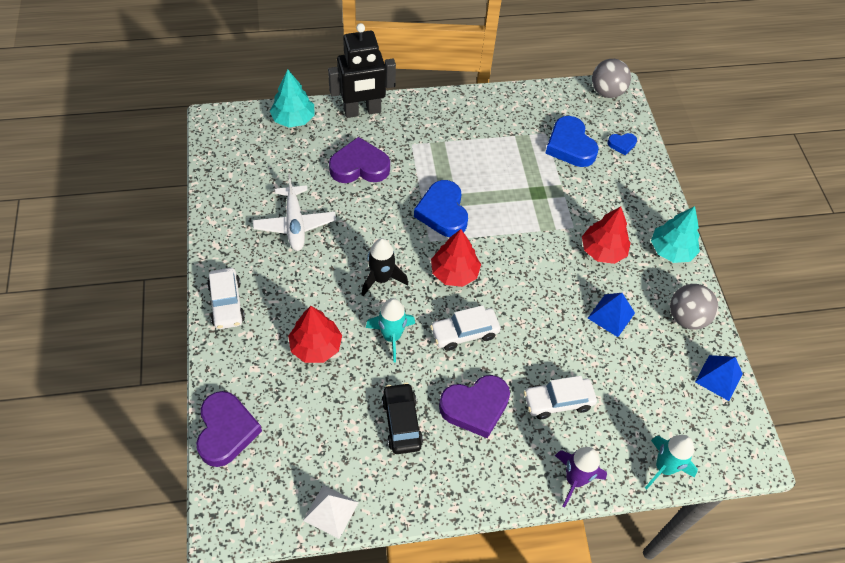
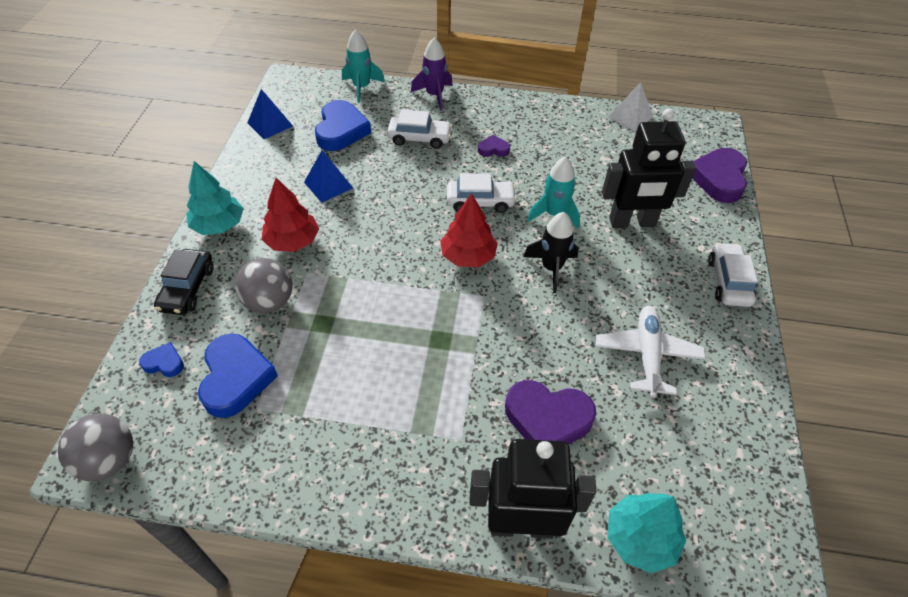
camera: 160 degrees left, 5 degrees down
red tree [288,306,342,363] -> black robot [602,109,696,228]
black car [382,383,423,454] -> black car moved to [154,249,214,315]
blue heart [414,180,468,237] -> blue heart moved to [315,100,371,151]
purple heart [439,375,510,439] -> purple heart [478,135,510,157], size x0.49
grey ball [670,284,718,330] -> grey ball moved to [235,258,293,313]

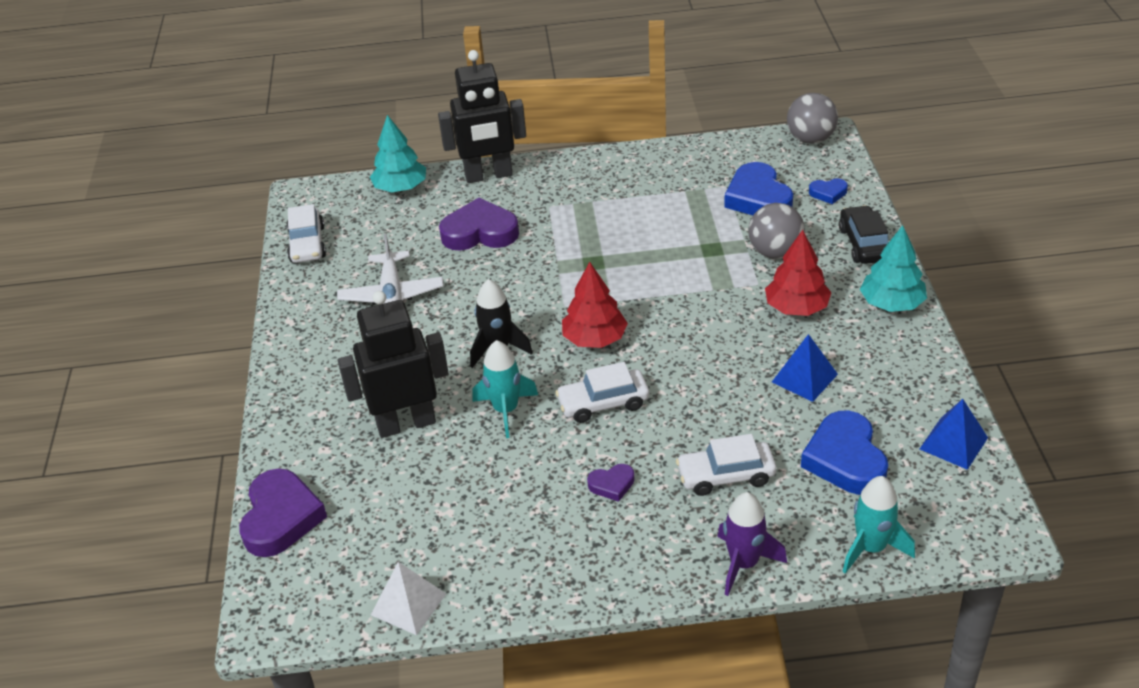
camera: 170 degrees right, 10 degrees down
white car [708,242,758,307] -> white car moved to [286,204,326,263]

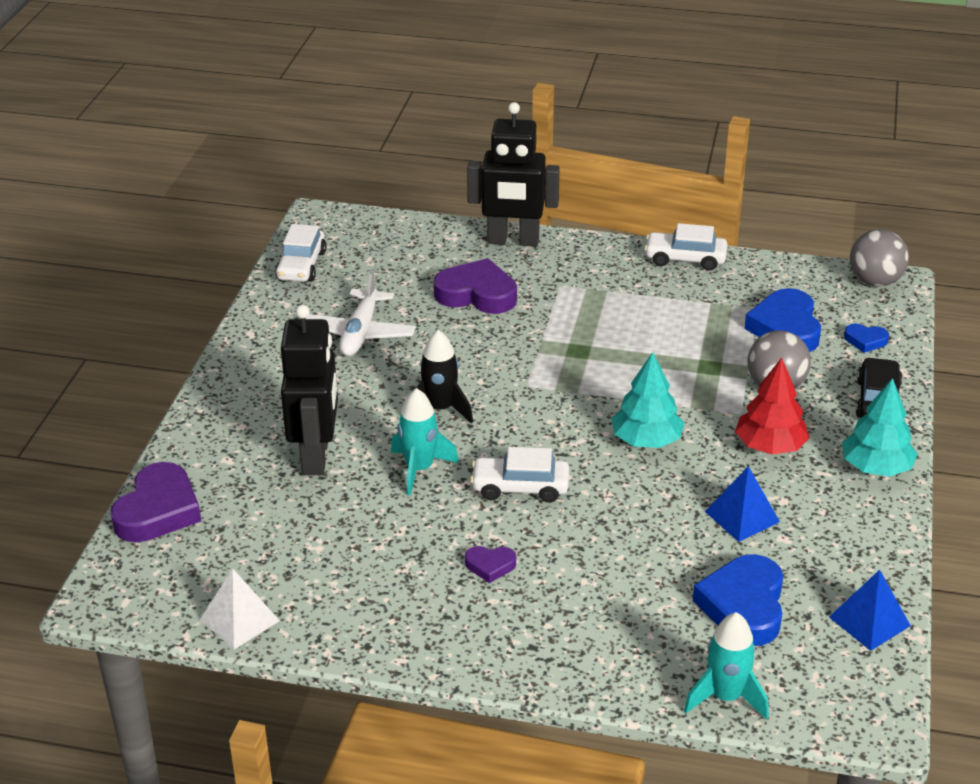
camera: 15 degrees right, 5 degrees down
black robot [338,291,449,438] -> black robot turned 90 degrees clockwise [281,305,338,475]
turquoise tree [370,115,426,192] -> turquoise tree moved to [611,352,684,448]
red tree [562,262,628,348] -> none
white car [676,434,776,496] -> white car moved to [644,223,727,271]
purple rocket [717,492,787,596] -> none

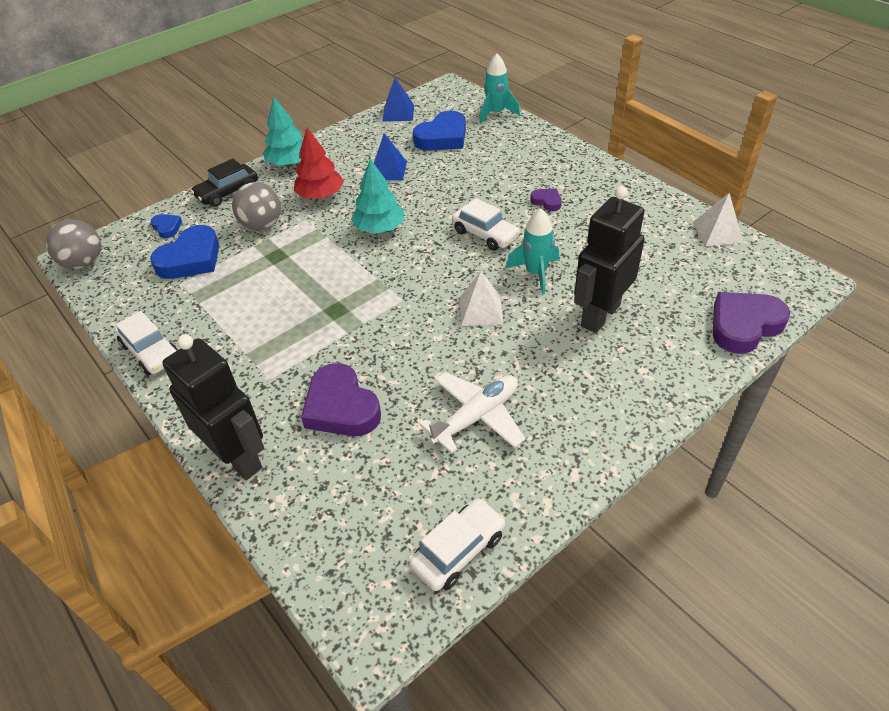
camera: 140 degrees left, 10 degrees up
black rocket [417,330,473,424] -> white pyramid [460,271,503,326]

